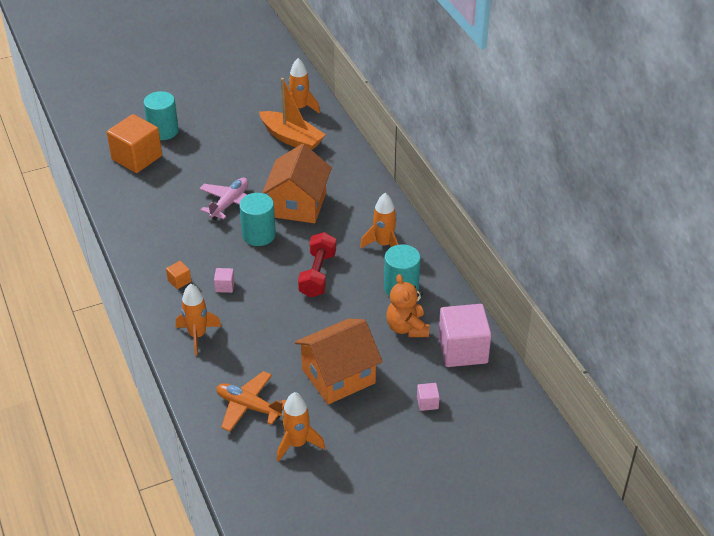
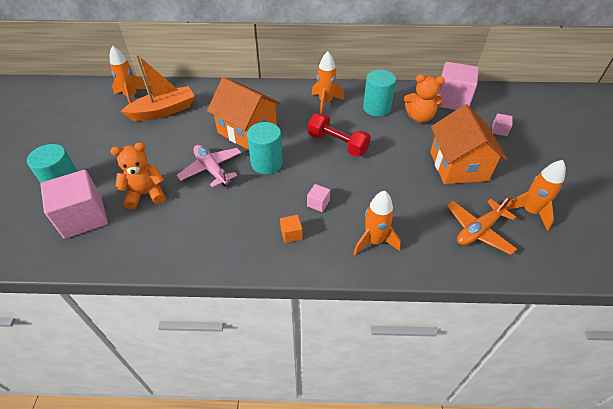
camera: 65 degrees left, 5 degrees up
orange cube [107,114,162,173] -> pink cube [40,170,108,239]
none -> orange teddy bear [110,142,165,209]

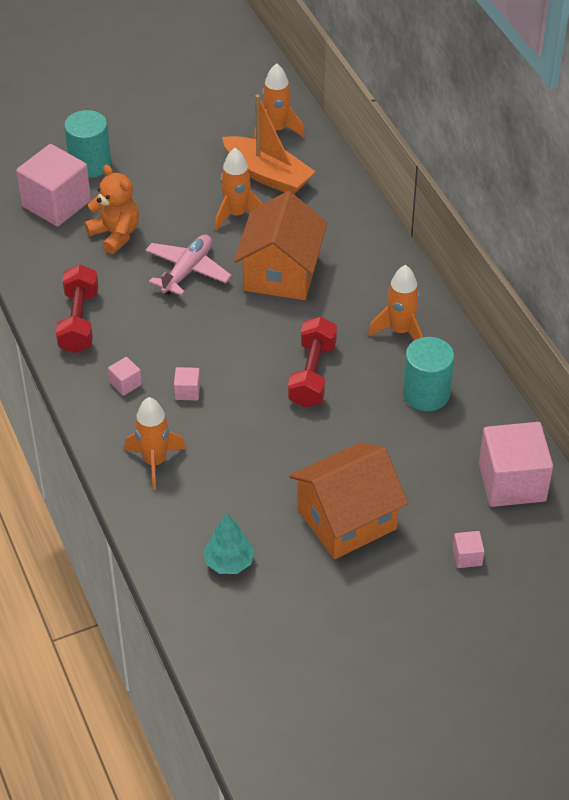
camera: 65 degrees right, 0 degrees up
turquoise cylinder [247,122,283,174] -> none
orange cube [280,215,303,243] -> pink cube [108,357,142,396]
orange teddy bear [404,74,445,123] -> none
orange plane [447,196,517,255] -> turquoise tree [204,513,255,574]
orange rocket [506,160,566,231] -> orange rocket moved to [215,148,263,231]
none -> red dumbbell [56,265,98,353]

